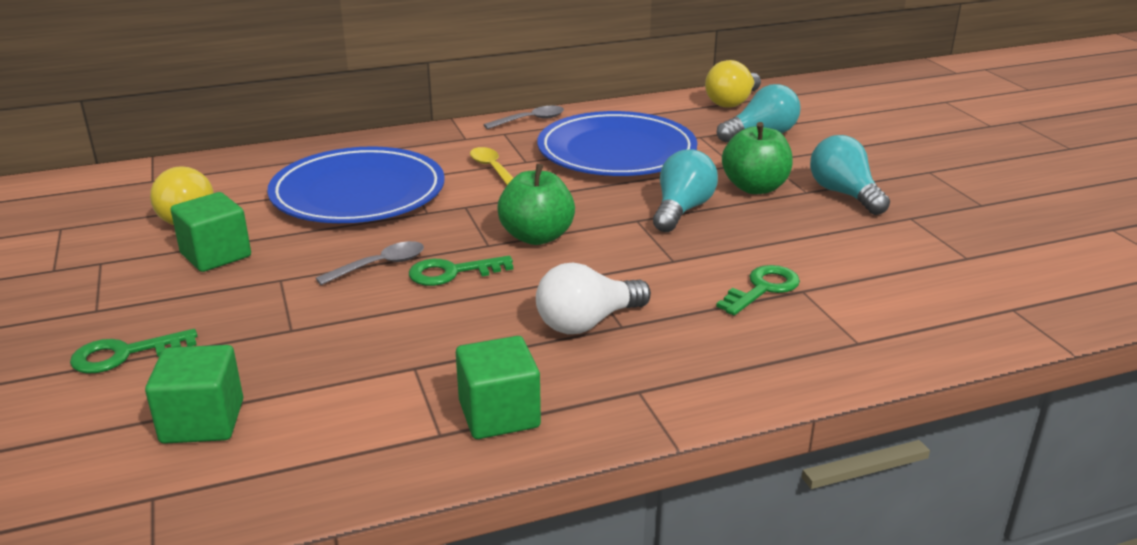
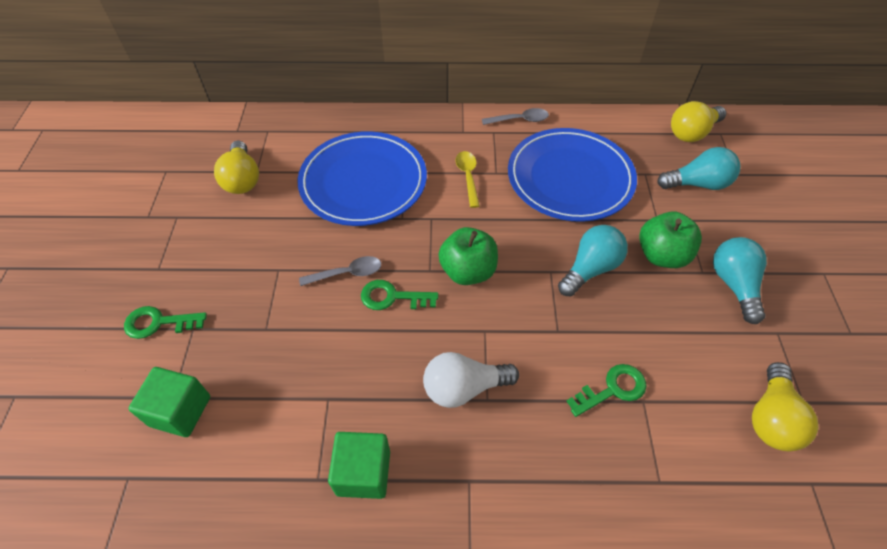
camera: 20 degrees right, 25 degrees up
green cube [171,192,251,272] -> none
none -> yellow light bulb [752,362,819,451]

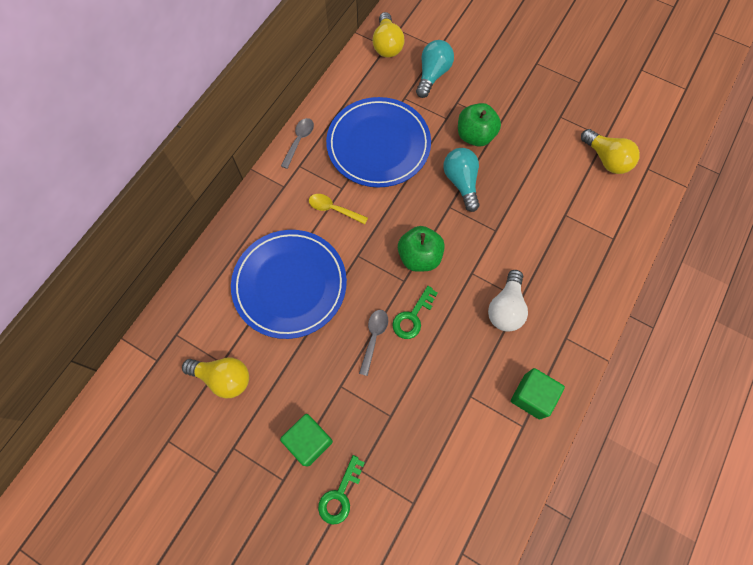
camera: 60 degrees left, 15 degrees up
green cube [128,367,210,437] -> green cube moved to [280,414,333,467]
green key [566,364,647,417] -> none
turquoise light bulb [713,237,767,324] -> none

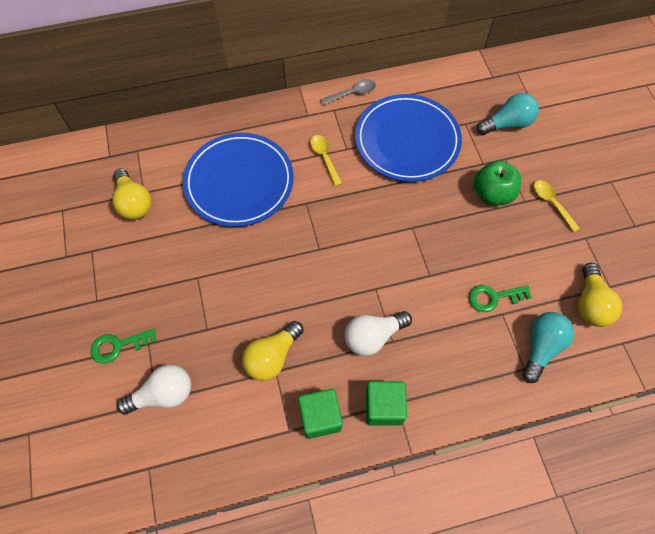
camera: 45 degrees right, 5 degrees down
green cube [280,414,333,467] -> green cube moved to [366,381,407,426]
grey spoon [359,310,388,376] -> none
yellow light bulb [372,12,405,57] -> yellow light bulb moved to [242,321,304,381]
green key [392,286,438,339] -> green key moved to [469,285,532,312]
green apple [398,226,445,272] -> none
turquoise light bulb [443,148,480,212] -> turquoise light bulb moved to [522,312,574,383]
none -> white light bulb [117,364,191,415]
none -> yellow spoon [534,180,580,232]

